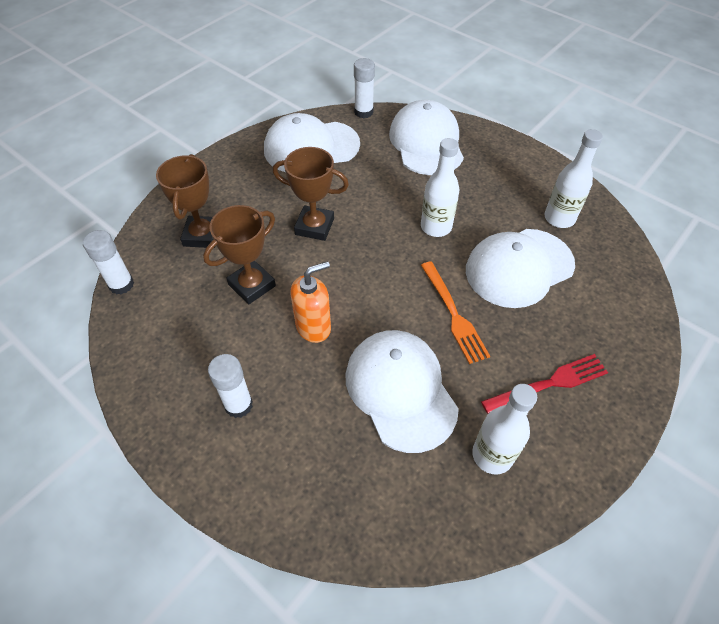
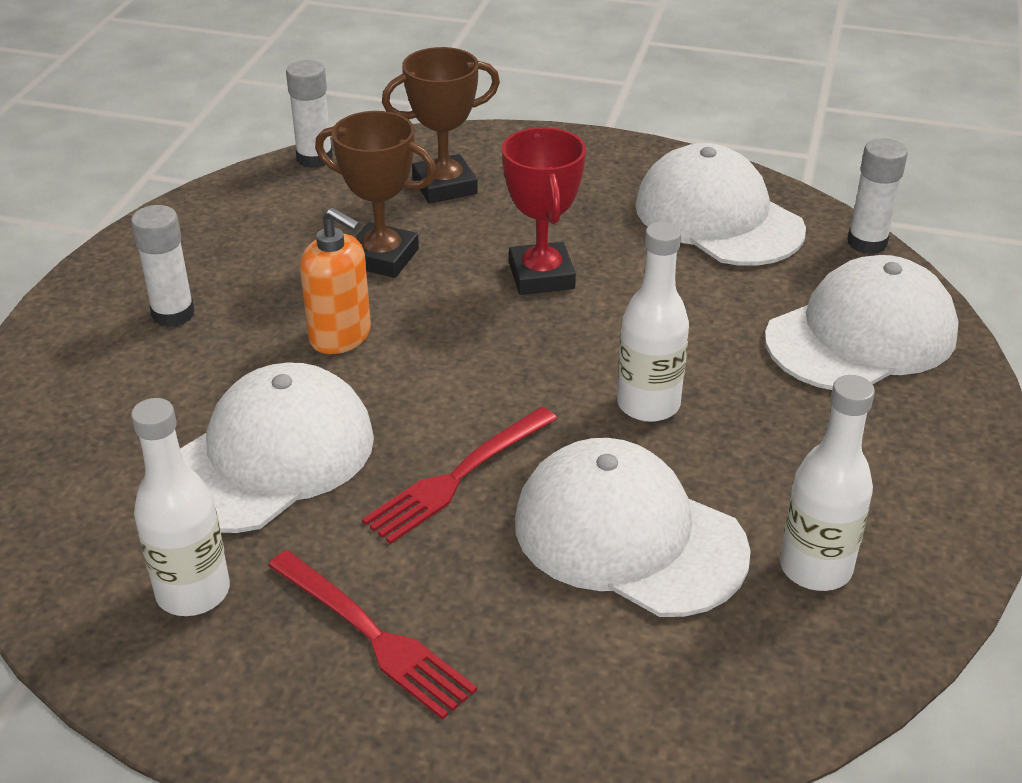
camera: 65 degrees right, 15 degrees down
brown trophy [273,147,349,241] -> red trophy [502,127,586,295]
orange fork [421,261,490,364] -> red fork [362,407,557,544]

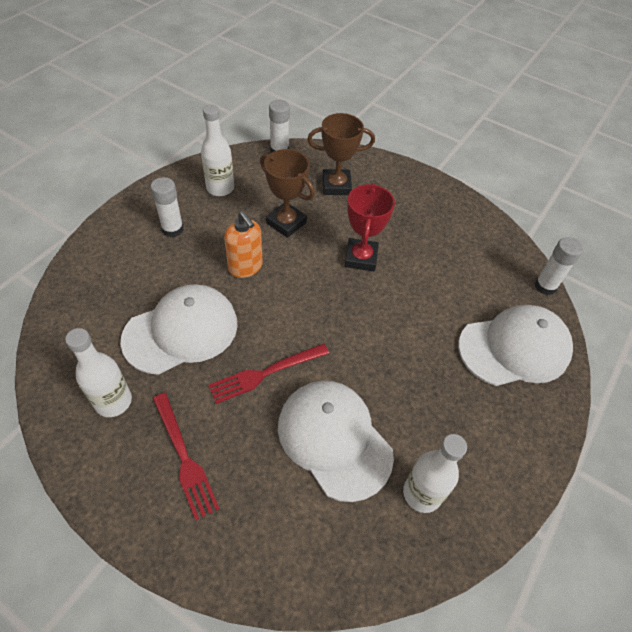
camera: 15 degrees right, 15 degrees up
white bottle [617,222,689,422] -> white bottle moved to [201,105,234,196]
white cap [635,143,806,266] -> none

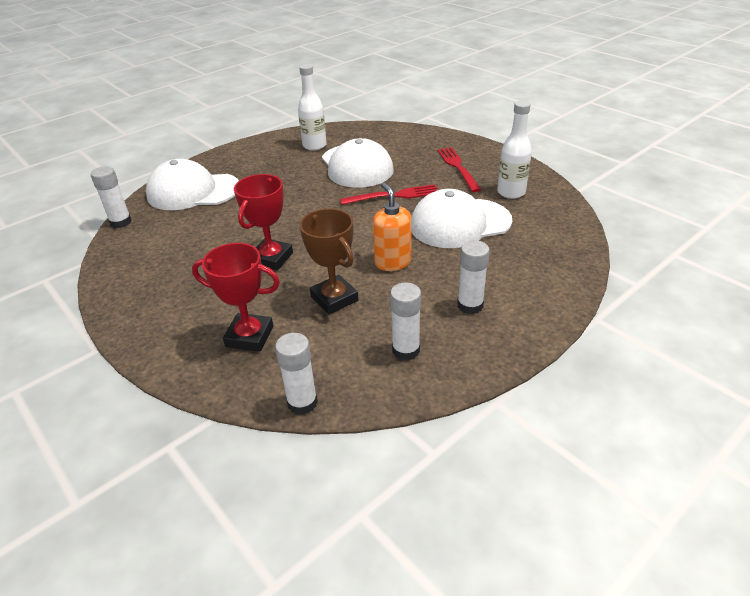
camera: 160 degrees left, 15 degrees down
white bottle [201,105,234,196] -> white glue stick [390,282,421,361]
brown trophy [307,113,375,195] -> red trophy [192,243,280,352]

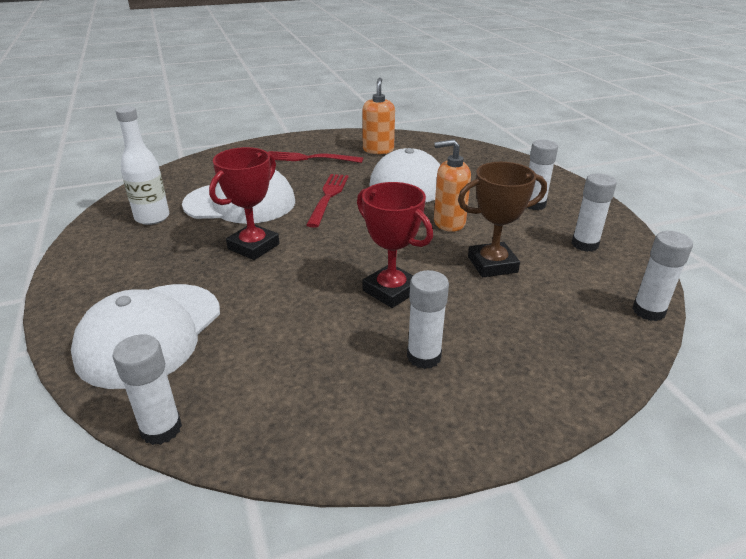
camera: 70 degrees left, 5 degrees down
red trophy [192,243,280,352] -> red trophy moved to [209,147,279,260]
white bottle [497,101,532,199] -> orange soap dispenser [362,78,395,154]
none -> white glue stick [407,270,449,369]

